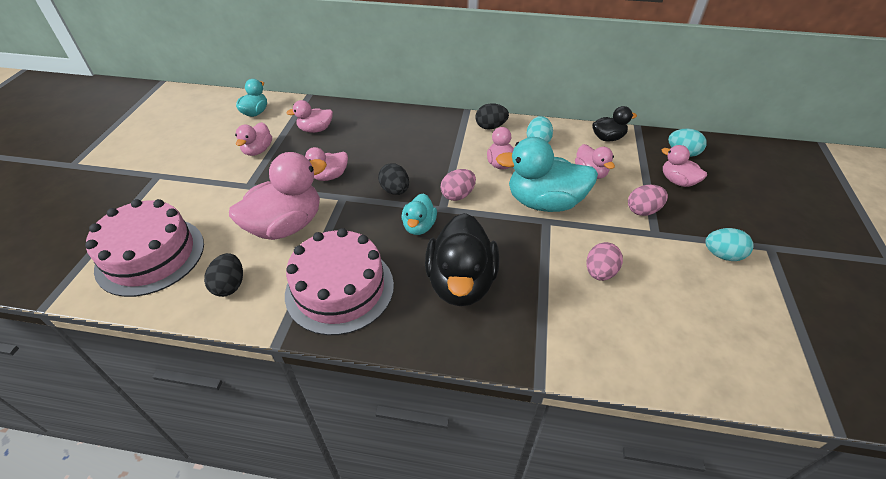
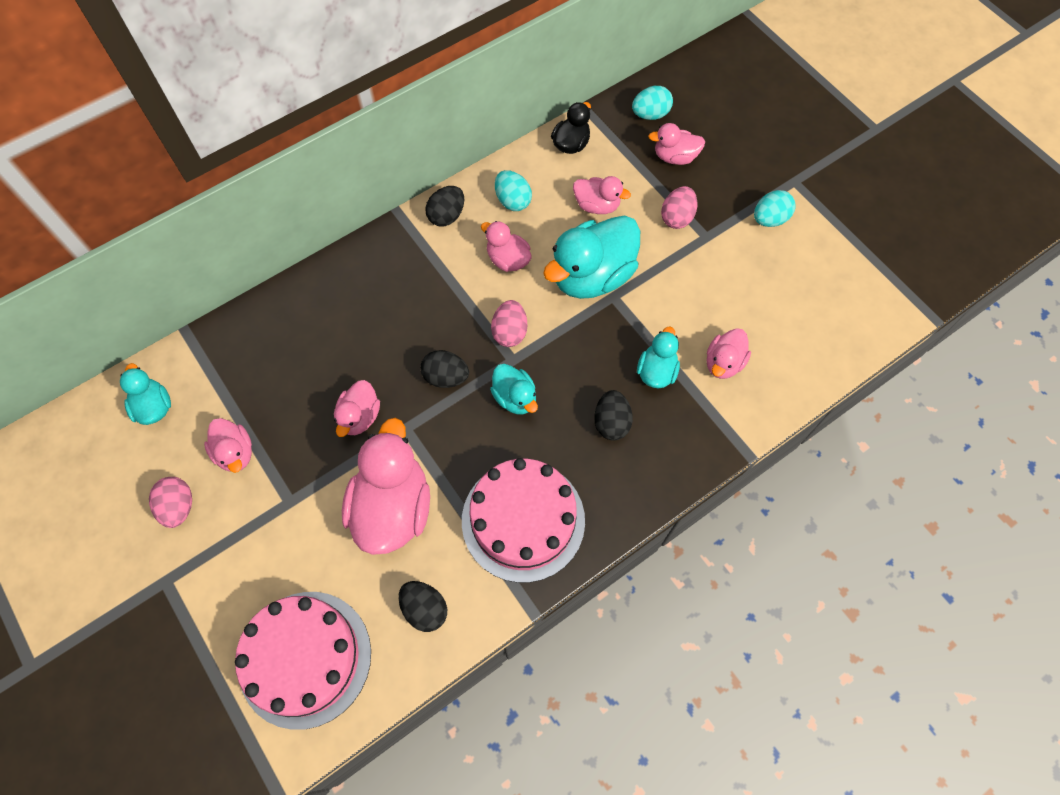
camera: 45 degrees left, 20 degrees up
pink duck [286,100,333,133] -> pink duck moved to [707,328,751,379]
black duck [425,213,499,306] -> black egg [594,390,633,440]
pink egg [586,242,623,281] -> pink egg moved to [149,477,192,528]
none -> turquoise duck [637,327,680,388]

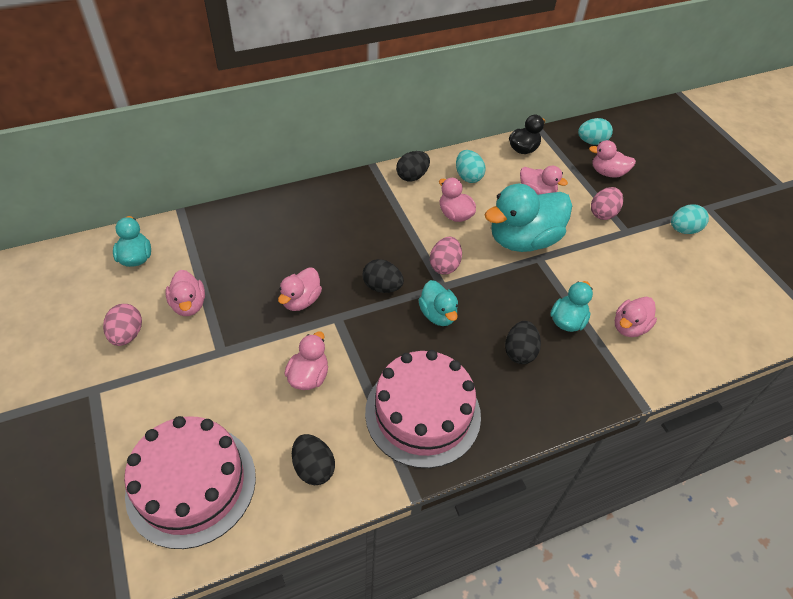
camera: 10 degrees right, 15 degrees down
pink duck [342,418,430,555] -> pink duck [285,332,328,390], size x0.53

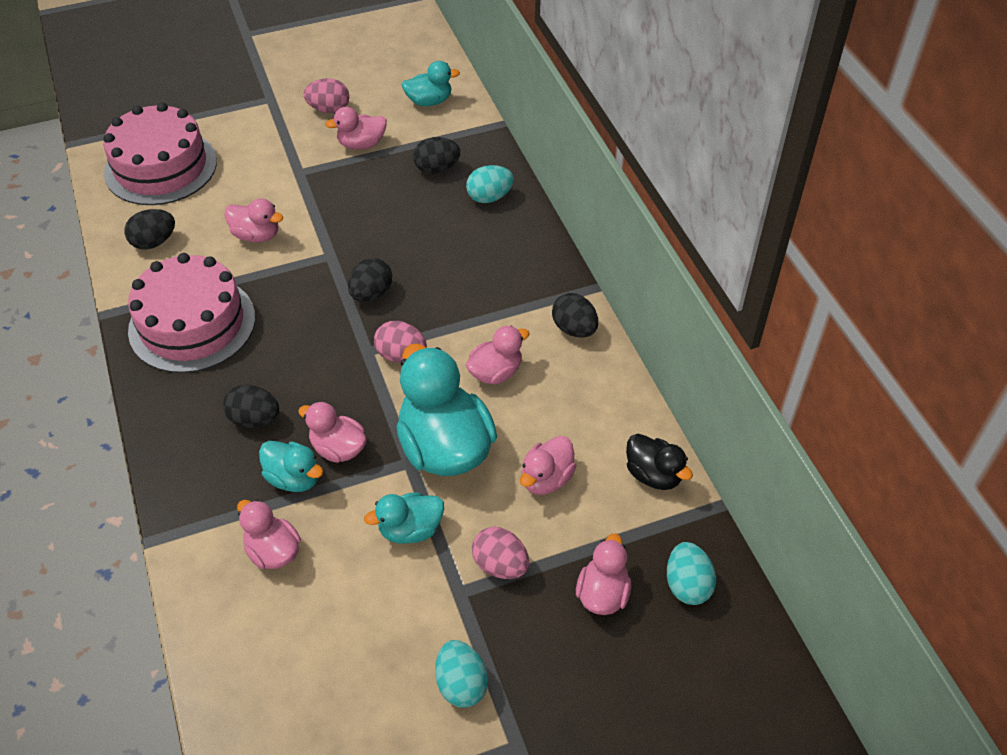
camera: 95 degrees right, 0 degrees up
pink duck [278,268,322,311] -> pink duck moved to [298,402,367,463]
turquoise duck [418,280,458,326] -> turquoise duck moved to [364,492,444,544]
turquoise egg [456,150,486,183] -> turquoise egg moved to [466,165,514,203]
none -> black egg [413,137,460,174]

